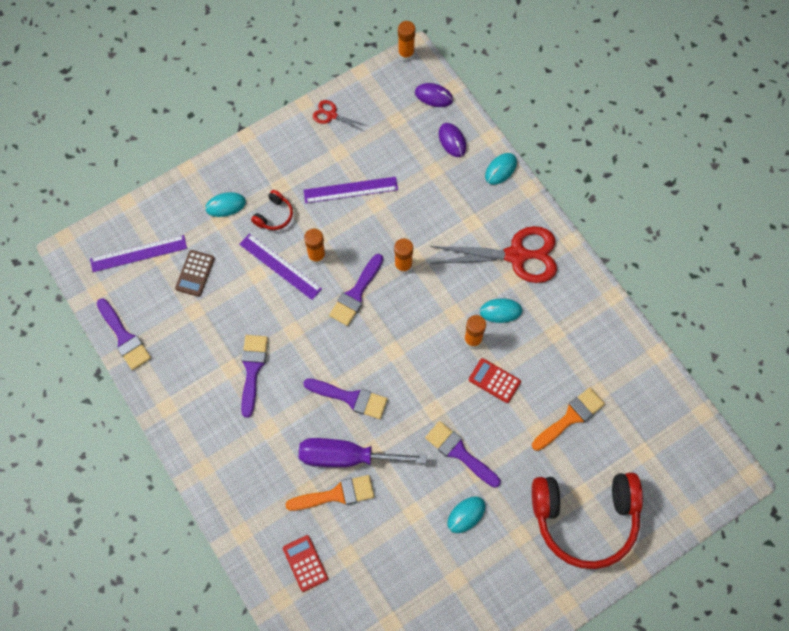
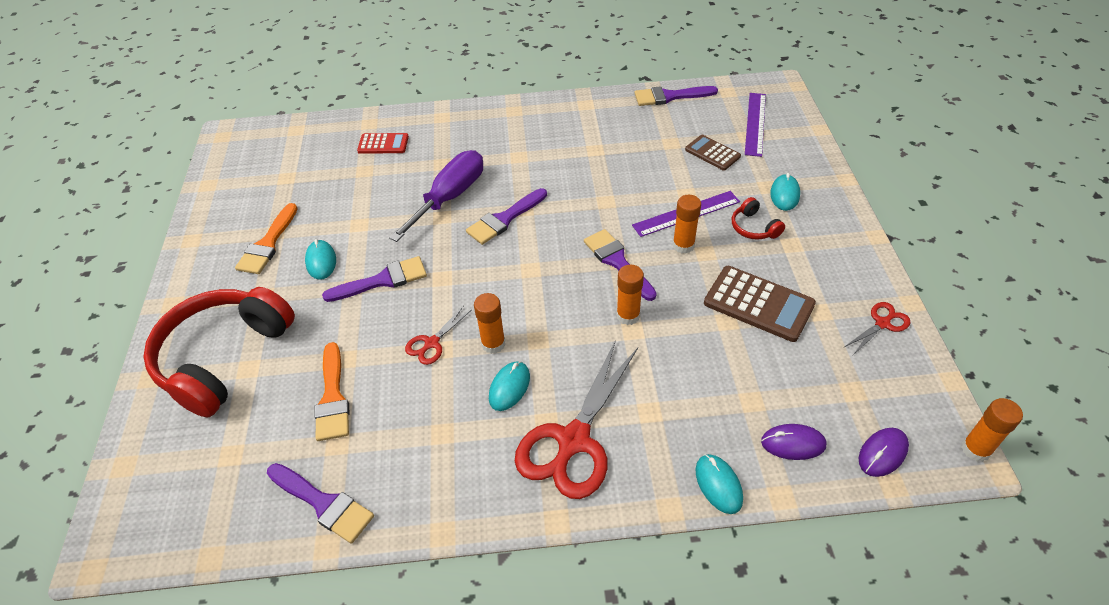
camera: 120 degrees right, 20 degrees down
purple brush [241,335,268,418] -> purple brush moved to [267,463,374,544]
orange brush [285,475,374,511] -> orange brush moved to [235,203,298,274]
purple ruler [303,177,398,203] -> brown calculator [704,266,816,342]
red calculator [469,358,521,403] -> red scissors [405,307,471,365]

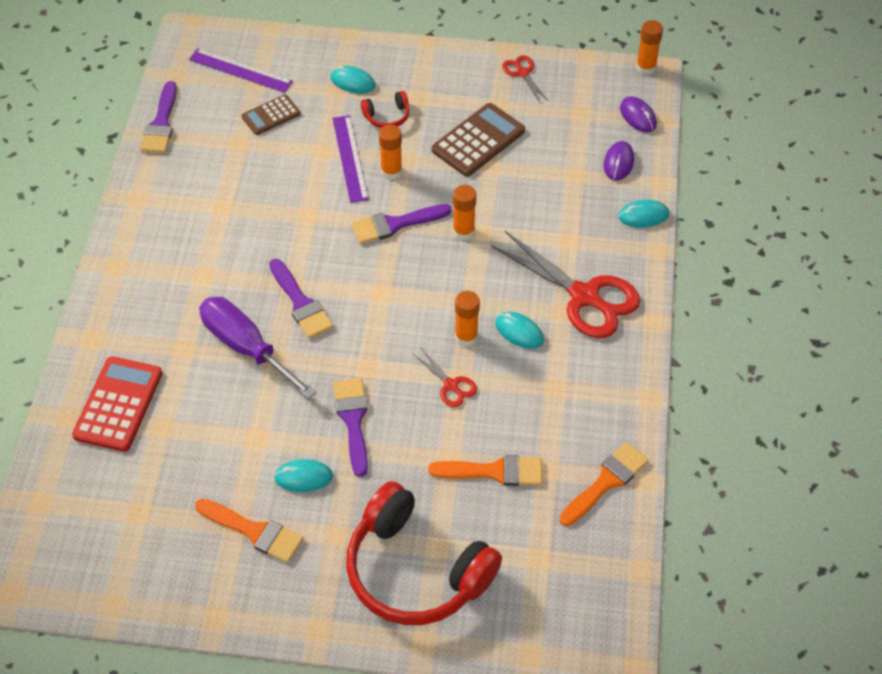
camera: 80 degrees left, 5 degrees up
purple brush [267,463,374,544] -> orange brush [559,442,648,526]
red calculator [357,133,409,154] -> red calculator [72,356,162,452], size x1.65

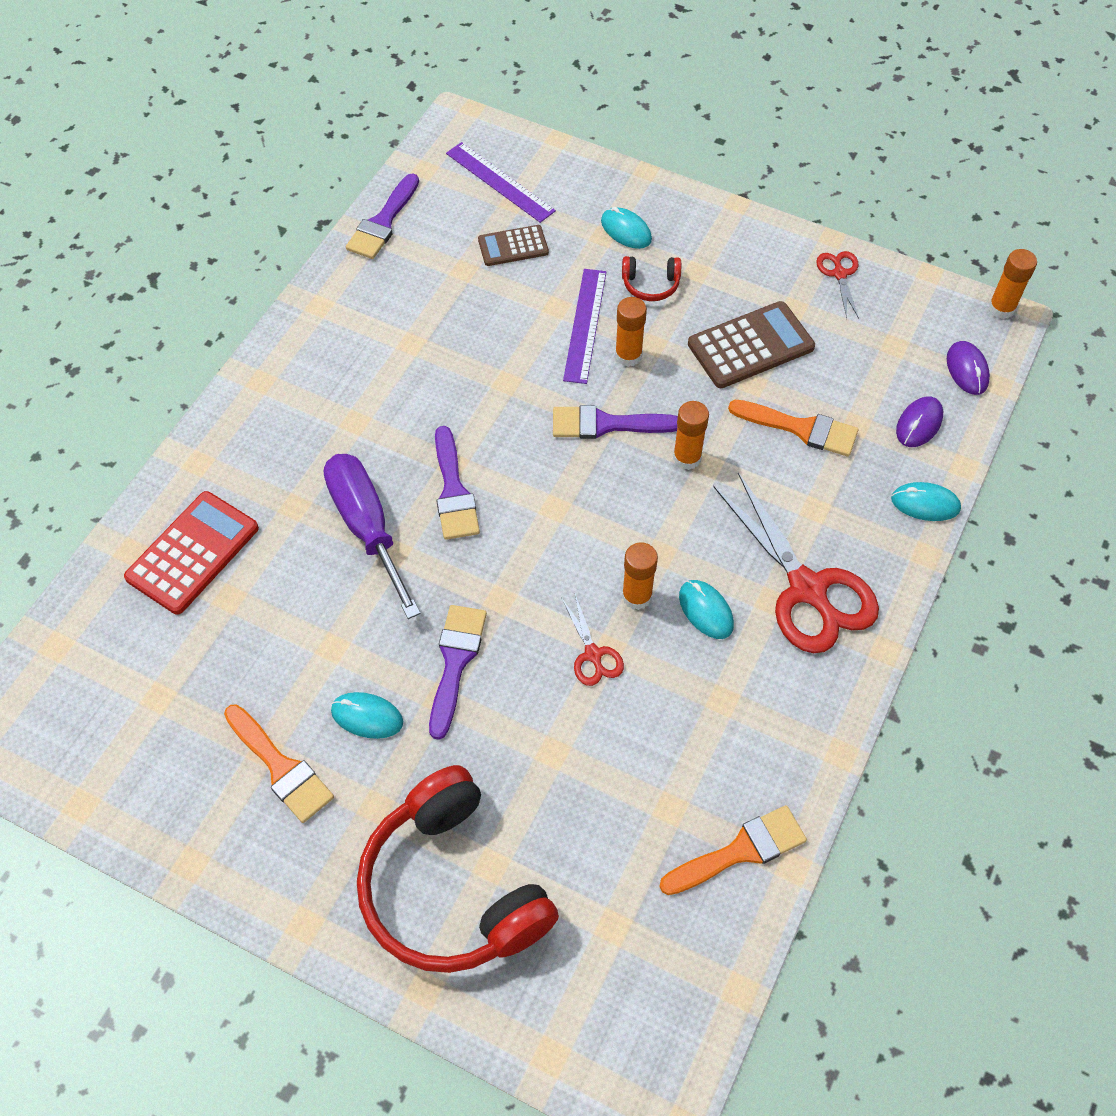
camera: 20 degrees right, 5 degrees up
orange brush [428,455,542,486] -> orange brush moved to [728,400,858,457]

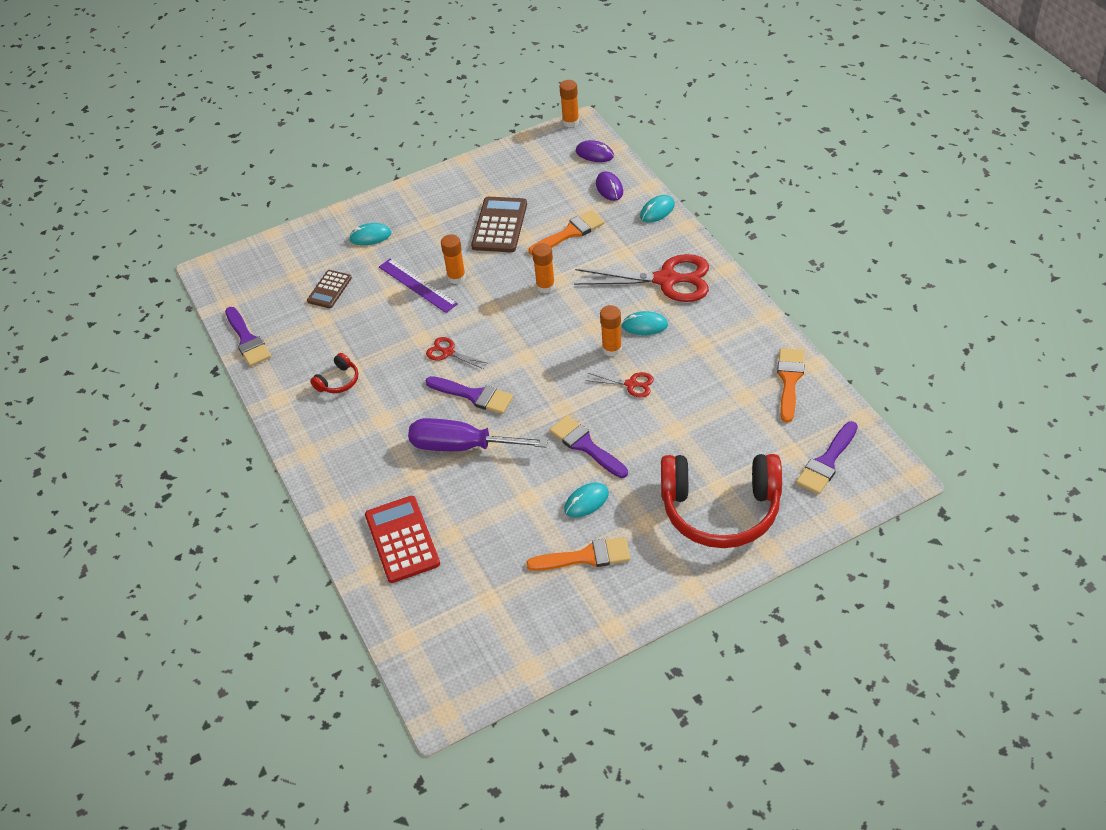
camera: 50 degrees left, 10 degrees down
purple ruler [446,142,556,223] -> none
purple brush [553,405,678,439] -> purple brush moved to [796,421,858,494]
red headphones [622,256,681,301] -> red headphones moved to [310,353,358,393]
red scissors [816,251,859,319] -> red scissors moved to [426,337,489,369]

